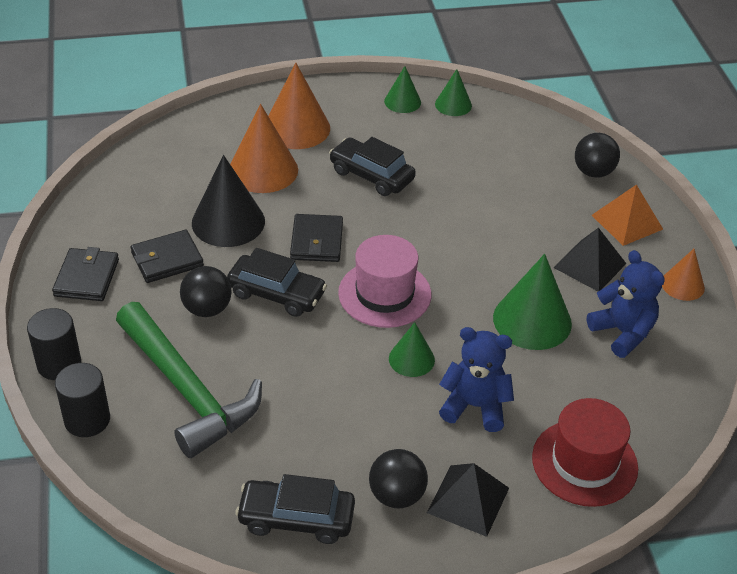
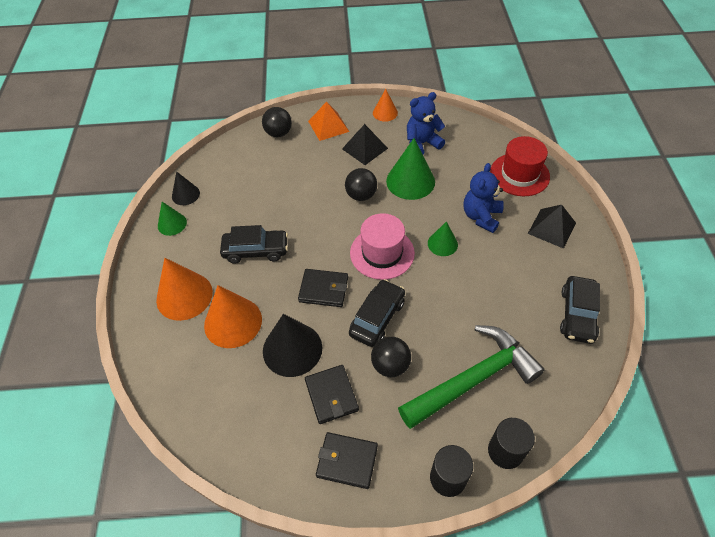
camera: 80 degrees left, 10 degrees up
black car [329,137,416,196] -> black car turned 135 degrees counterclockwise [220,225,288,263]
black ball [369,449,428,508] -> black ball moved to [345,168,377,201]
green cone [435,69,472,116] -> black cone [172,171,200,205]

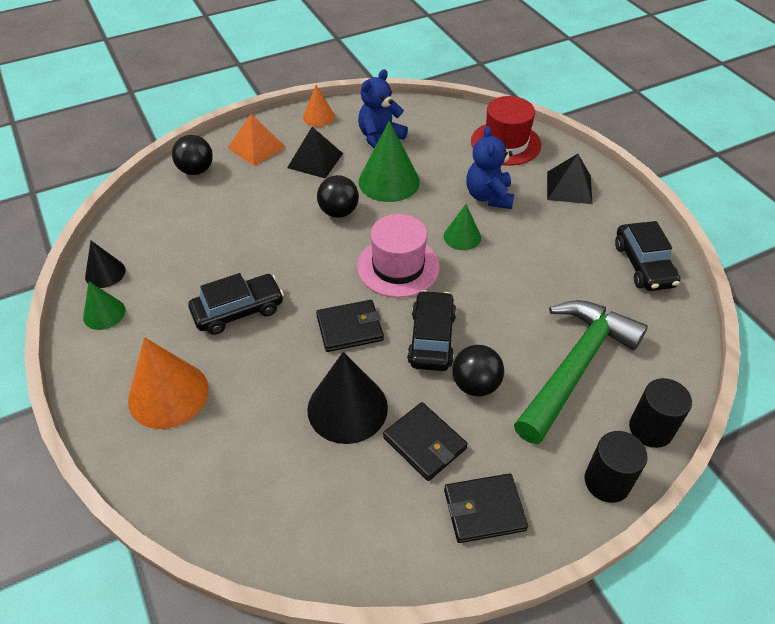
camera: 25 degrees left, 5 degrees down
orange cone [204,285,262,348] -> none

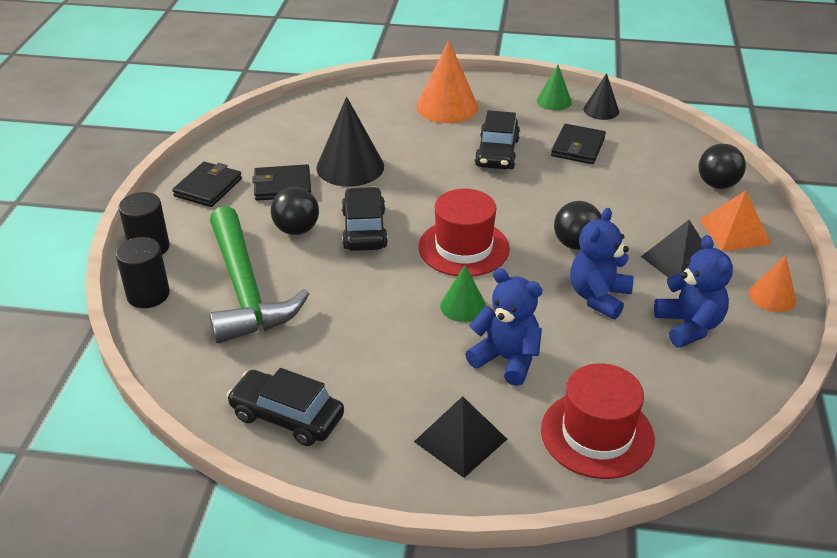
camera: 125 degrees right, 10 degrees down
black wallet [316,300,384,352] -> black wallet moved to [551,124,606,164]
pink hat [357,214,440,298] -> red hat [418,189,510,277]
green cone [359,121,420,202] -> blue teddy bear [570,208,634,319]
black car [407,290,456,371] -> black car turned 135 degrees counterclockwise [342,187,388,251]

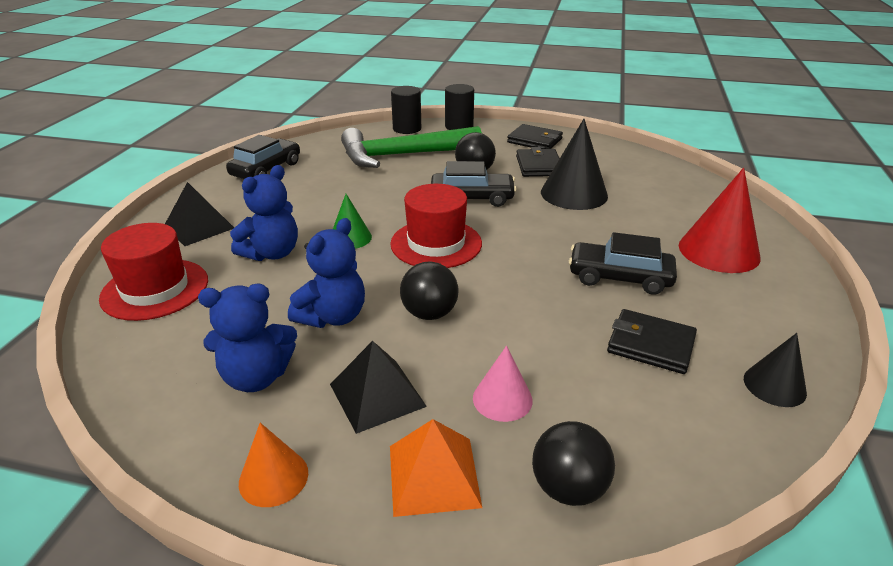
camera: 95 degrees right, 5 degrees down
orange cone [416,40,478,123] -> red cone [679,168,760,273]
green cone [537,65,572,110] -> none
blue teddy bear [570,208,634,319] -> blue teddy bear turned 90 degrees clockwise [288,218,365,328]
none -> pink cone [473,346,533,422]

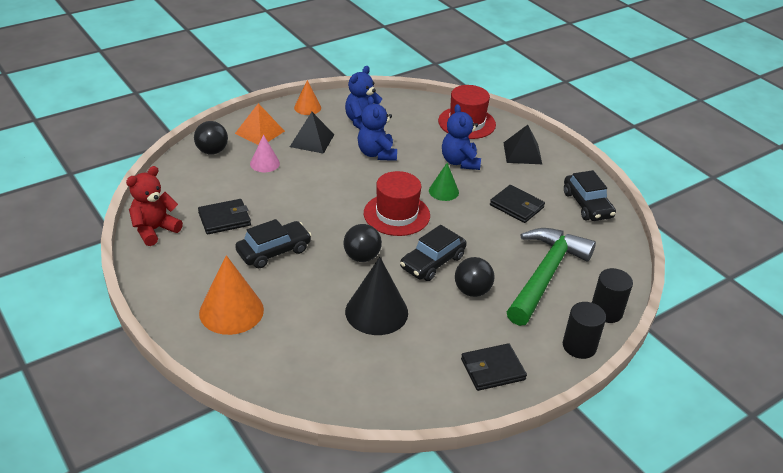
camera: 130 degrees right, 5 degrees up
black ball [400,262,459,320] -> black ball moved to [344,224,382,262]
black wallet [516,147,560,177] -> black wallet moved to [490,185,545,223]
red cone [679,168,760,273] -> orange cone [199,255,264,335]
black cone [744,333,807,407] -> red teddy bear [126,166,183,246]

